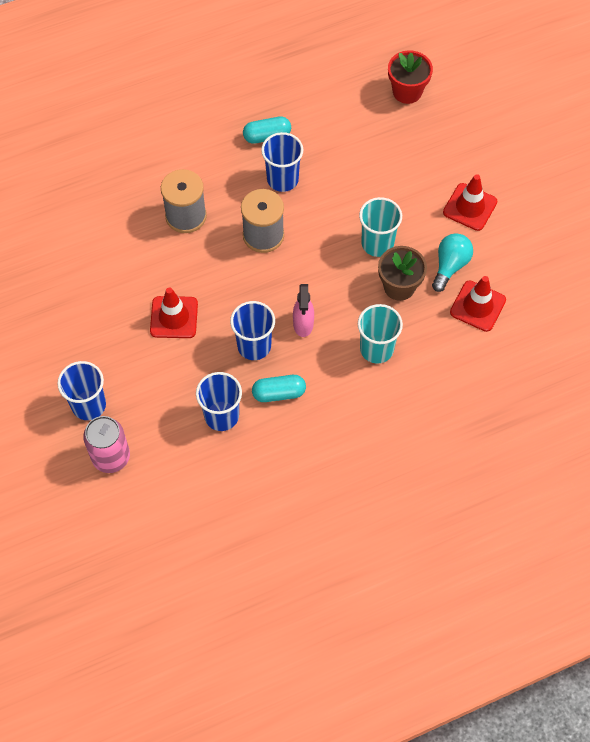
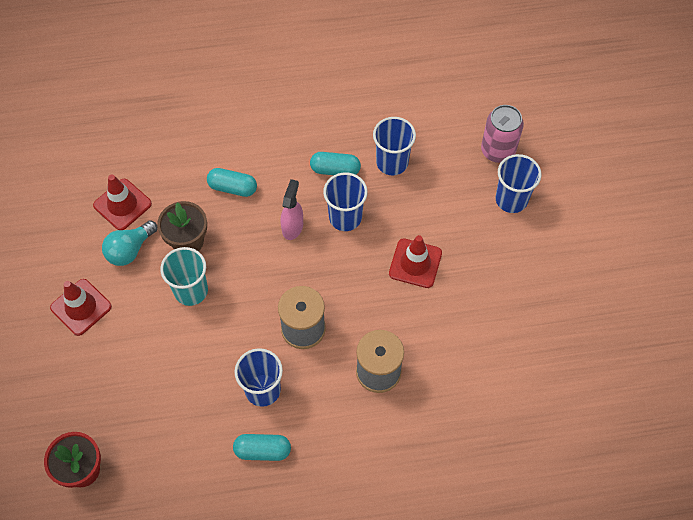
camera: 165 degrees left, 0 degrees up
turquoise cup [358,304,403,364] -> turquoise capsule [207,168,257,197]

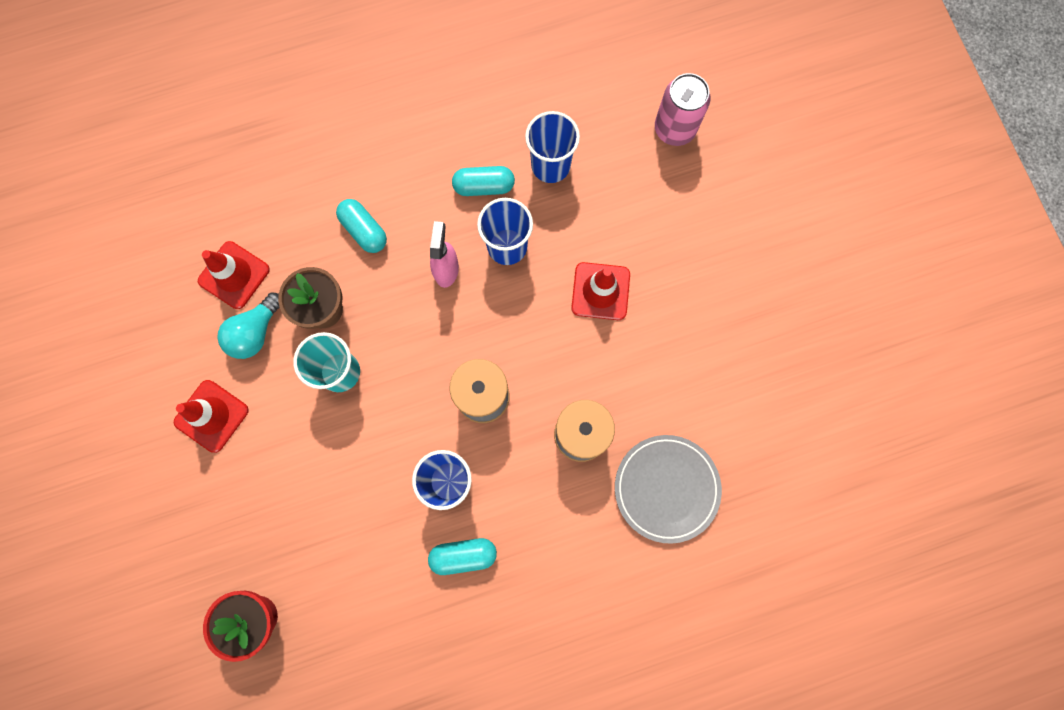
camera: 10 degrees left, 15 degrees up
turquoise capsule [207,168,257,197] -> turquoise capsule turned 45 degrees clockwise [336,199,387,253]
blue cup [496,154,541,213] -> none
none -> grey plate [615,435,722,544]

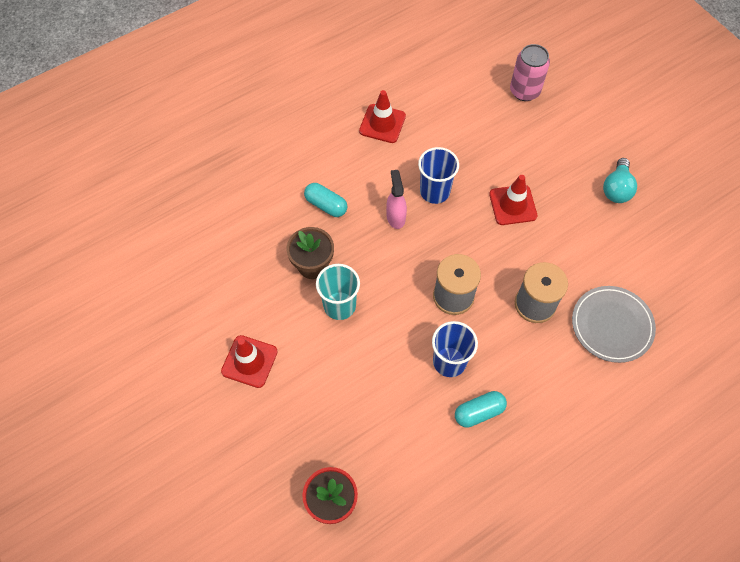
camera: 15 degrees left, 15 degrees down
red traffic cone [198,241,270,309] -> red traffic cone moved to [359,90,406,143]
turquoise light bulb [217,292,279,359] -> turquoise light bulb moved to [603,158,637,203]
turquoise capsule [452,166,515,196] -> none
blue cup [525,111,580,183] -> none

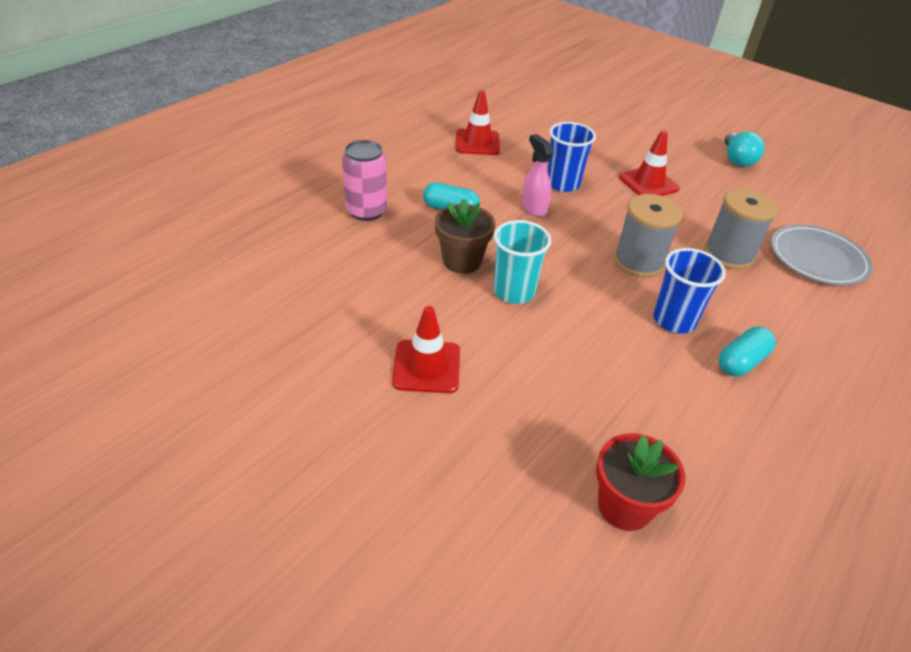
camera: 20 degrees left, 20 degrees down
pink can [510,44,550,101] -> pink can moved to [342,140,387,221]

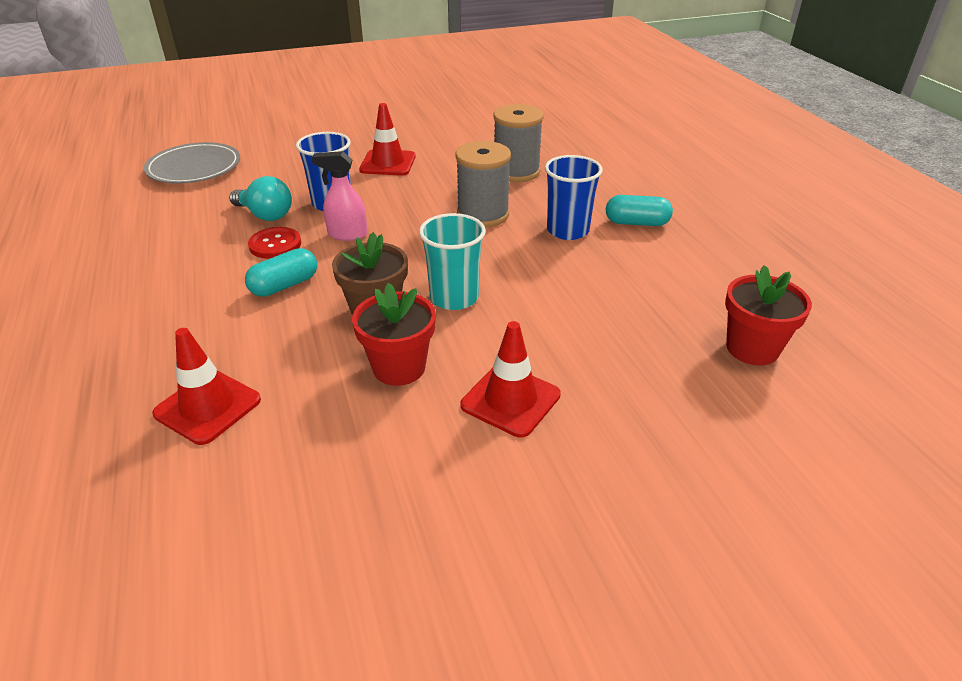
camera: 55 degrees left, 5 degrees down
pink can [342,140,387,221] -> none
red traffic cone [456,91,500,155] -> red traffic cone moved to [152,328,261,445]
turquoise capsule [719,326,776,376] -> turquoise capsule turned 75 degrees counterclockwise [606,195,673,226]
turquoise light bulb [725,132,765,167] -> turquoise light bulb moved to [229,176,292,221]
grey plate [771,225,872,285] -> grey plate moved to [144,142,240,184]
none -> red button [248,227,301,259]
none -> red flower pot [352,283,436,386]

